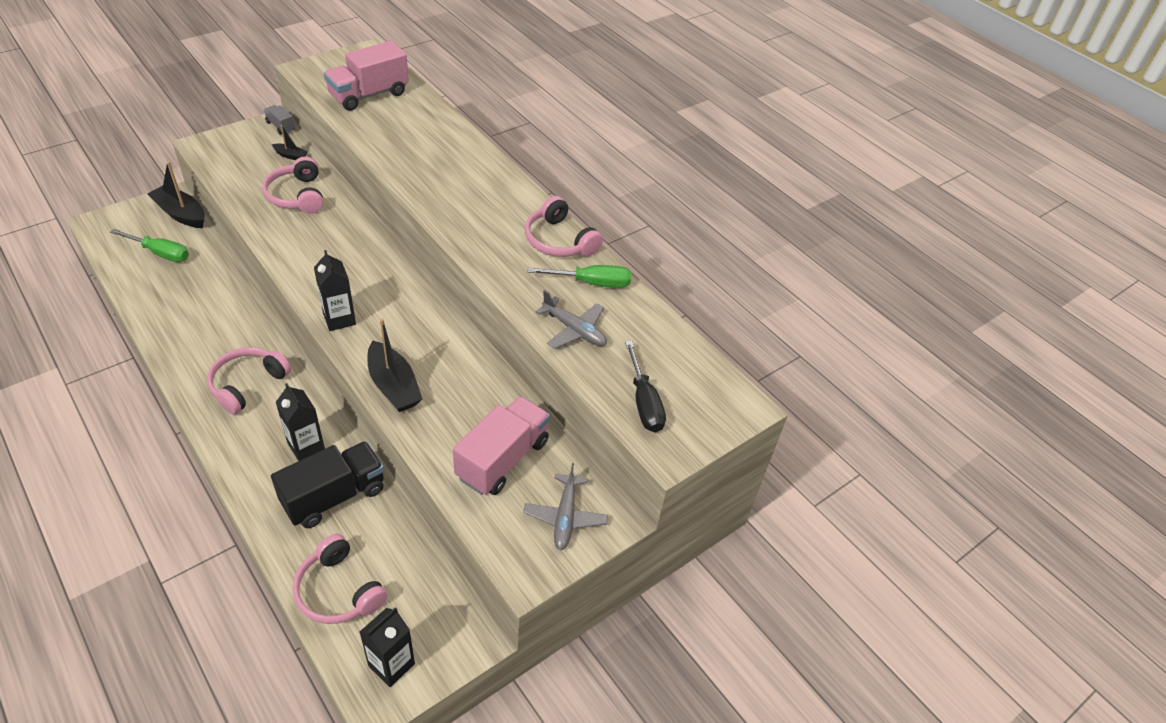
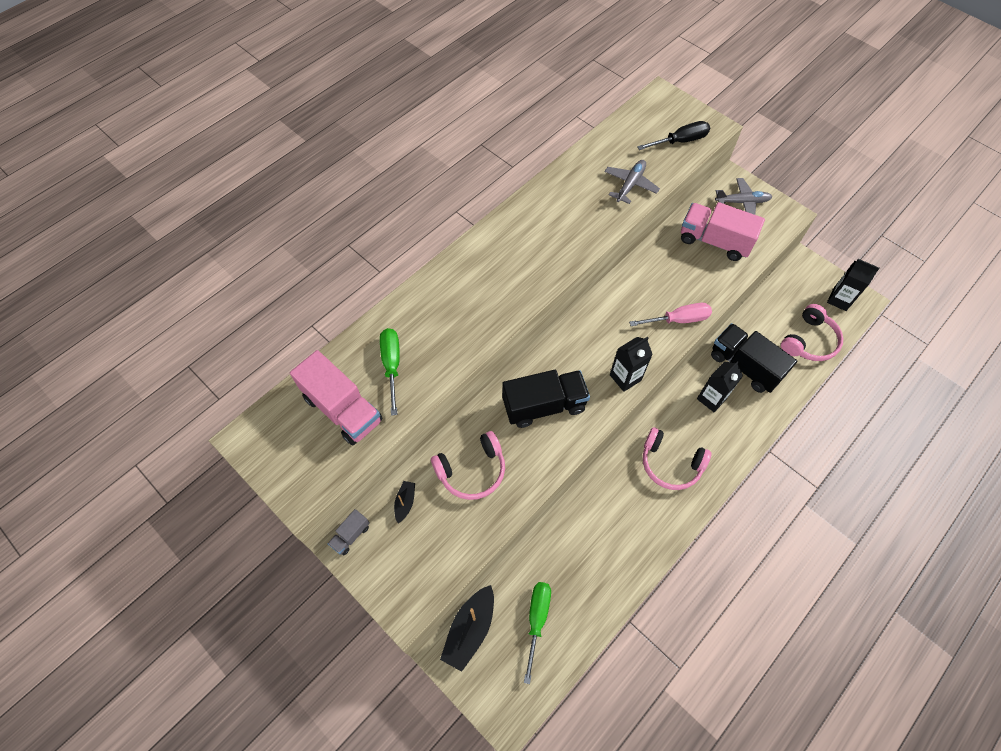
camera: 95 degrees left, 15 degrees up
black boat [367,319,422,412] -> pink screwdriver [629,303,712,326]
pink headphones [525,196,603,257] -> none
green screwdriver [528,265,631,288] -> green screwdriver moved to [380,328,400,416]
none -> black truck [502,370,590,428]

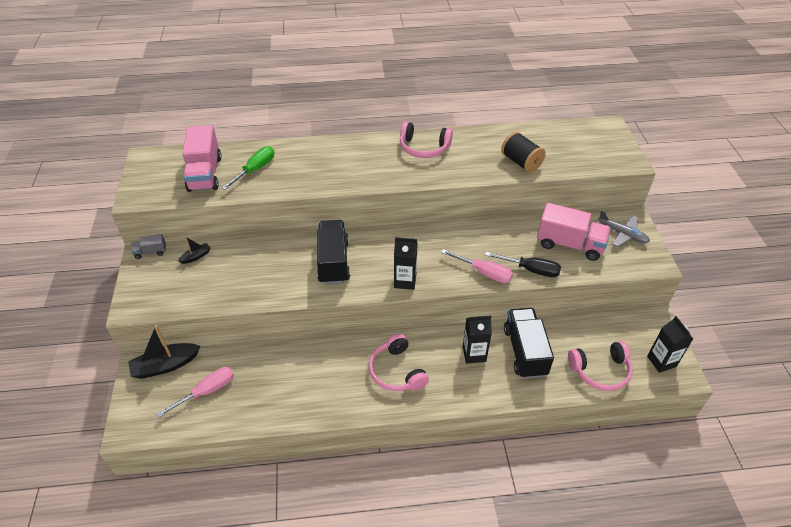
camera: 40 degrees right, 15 degrees down
pink headphones [431,431,505,500] -> pink headphones moved to [400,122,453,158]
black truck [502,370,590,428] -> black truck turned 120 degrees counterclockwise [317,220,350,284]
green screwdriver [524,582,551,684] -> pink screwdriver [156,367,234,418]
grey plane [604,160,660,204] -> black spool [501,132,546,172]
black screwdriver [637,121,710,150] -> black screwdriver moved to [485,252,561,277]
pink truck [681,202,765,261] -> pink truck turned 135 degrees clockwise [537,203,611,261]

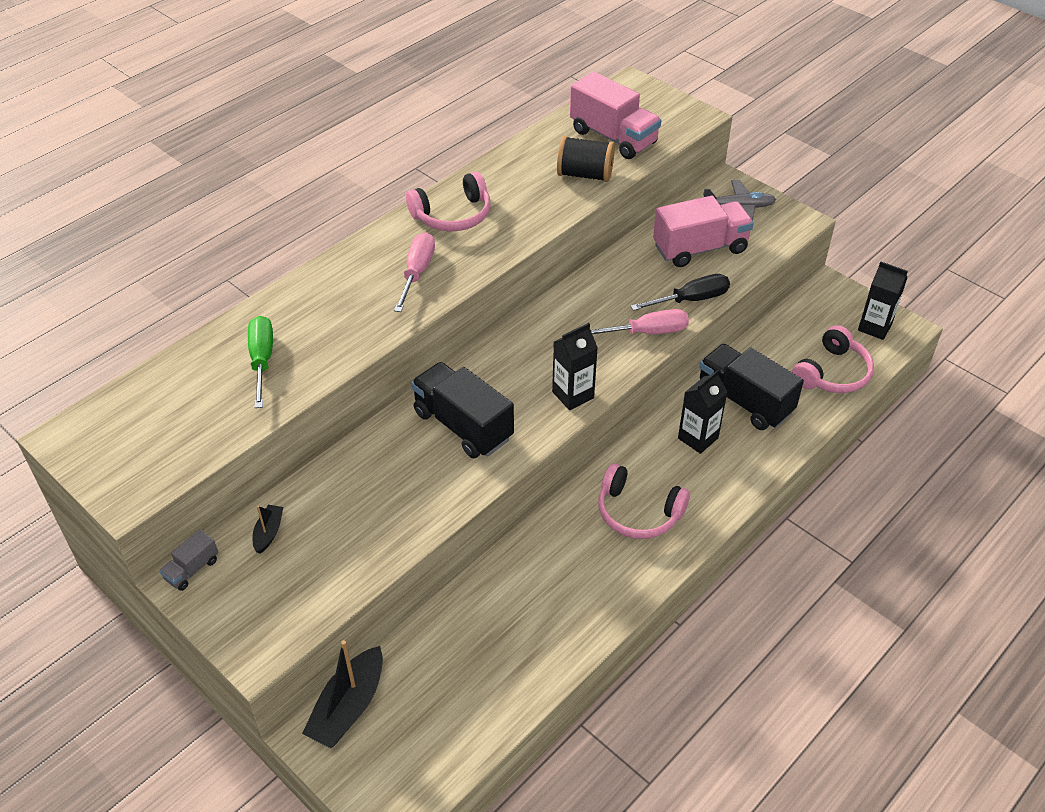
camera: 40 degrees left, 0 degrees up
pink screwdriver [156,367,234,418] -> pink screwdriver moved to [394,232,435,312]
pink truck [182,125,222,192] -> pink truck moved to [570,72,662,159]

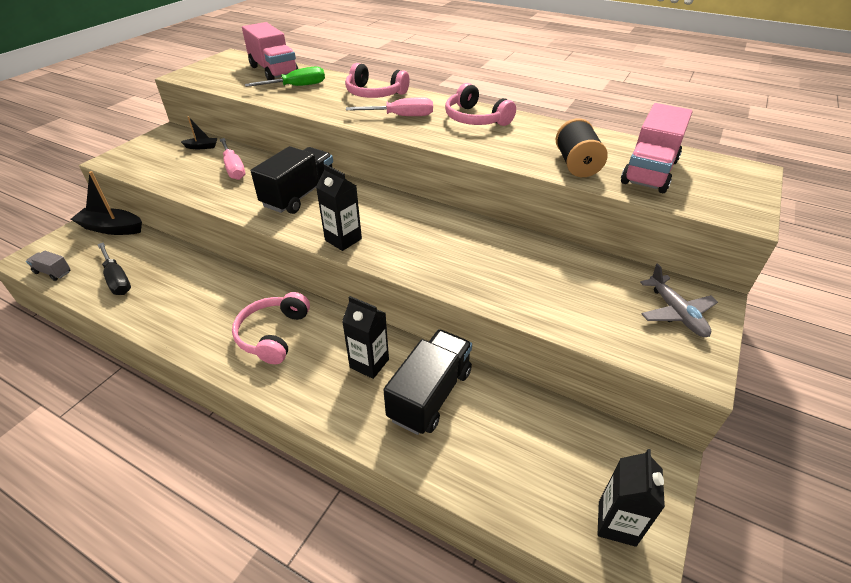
camera: 75 degrees right, 5 degrees down
grey truck [159,529,218,591] -> grey truck moved to [26,251,70,281]
pink screwdriver [591,309,689,334] -> pink screwdriver moved to [220,138,245,180]
black screwdriver [630,274,730,311] -> black screwdriver moved to [98,243,131,295]
pink truck [653,196,754,267] -> pink truck moved to [242,22,298,80]
pink headphones [792,325,874,393] -> pink headphones moved to [345,63,410,98]

